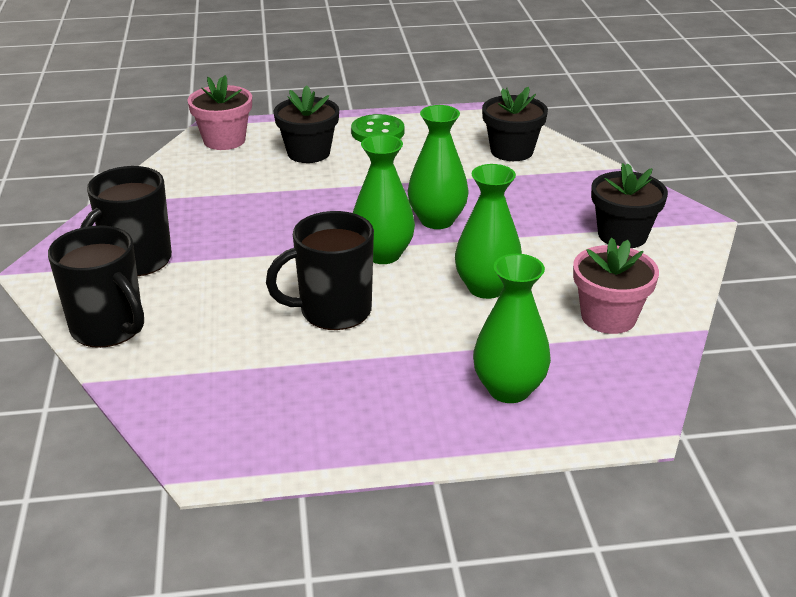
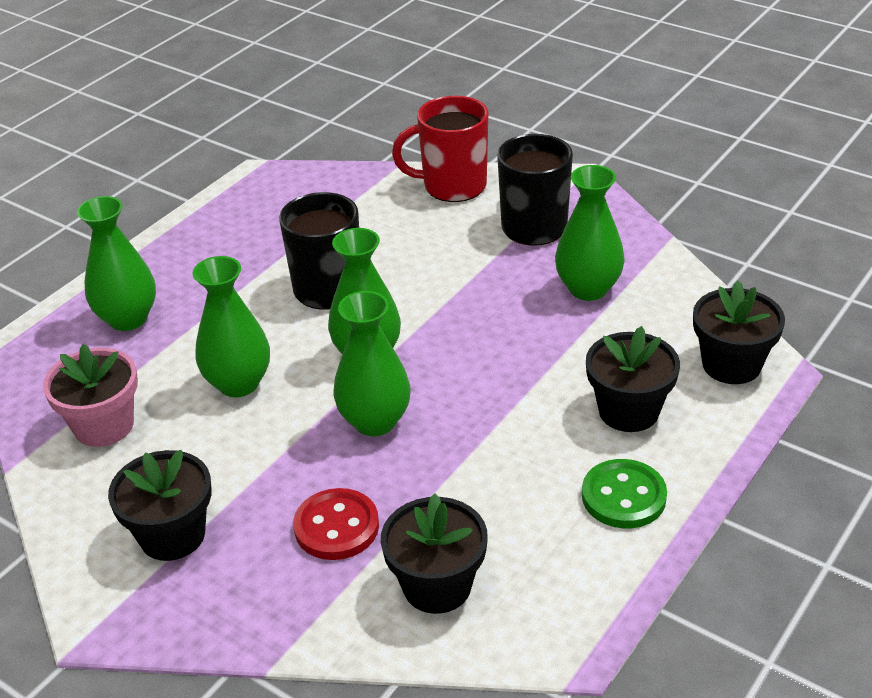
camera: 135 degrees right, 5 degrees up
black mug [48,226,144,348] -> red mug [392,96,488,202]
pink flower pot [187,75,252,150] -> black flower pot [693,281,785,384]
none -> red button [293,488,379,560]
none -> green vase [555,165,625,301]

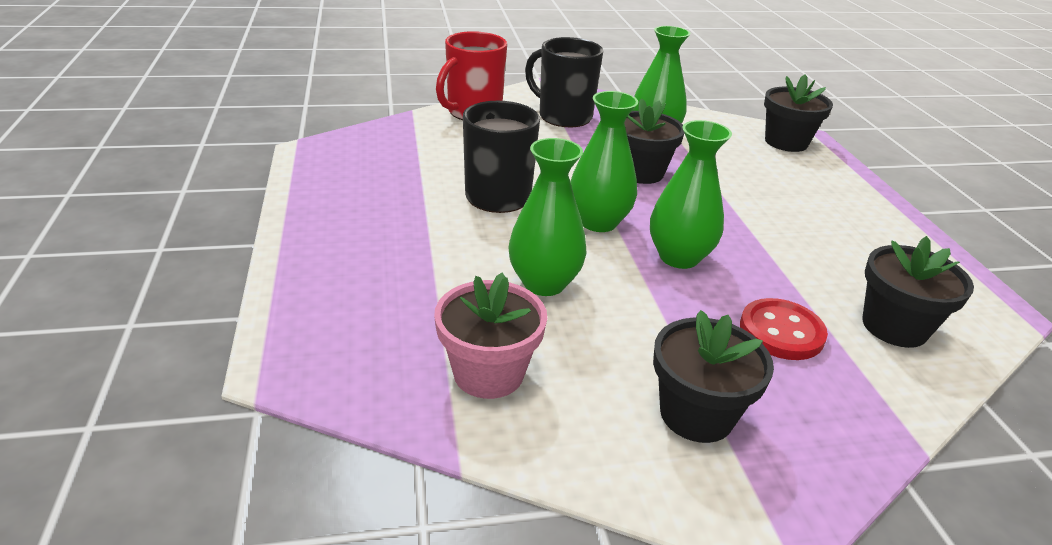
camera: 50 degrees left, 5 degrees down
green vase [77,196,156,331] -> none
green button [582,459,667,529] -> none
black flower pot [586,326,680,432] -> black flower pot moved to [624,98,684,184]

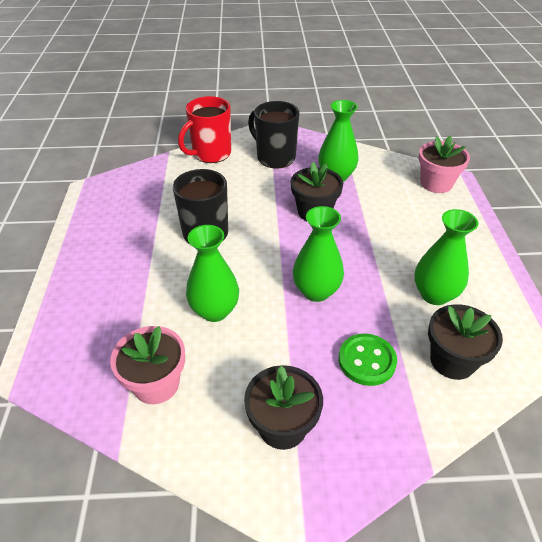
camera: 10 degrees right, 10 degrees up
green vase [570,91,638,232] -> green vase moved to [414,209,478,305]
red button [740,298,828,360] -> green button [338,333,397,386]
black flower pot [764,74,833,152] -> pink flower pot [419,136,470,193]

